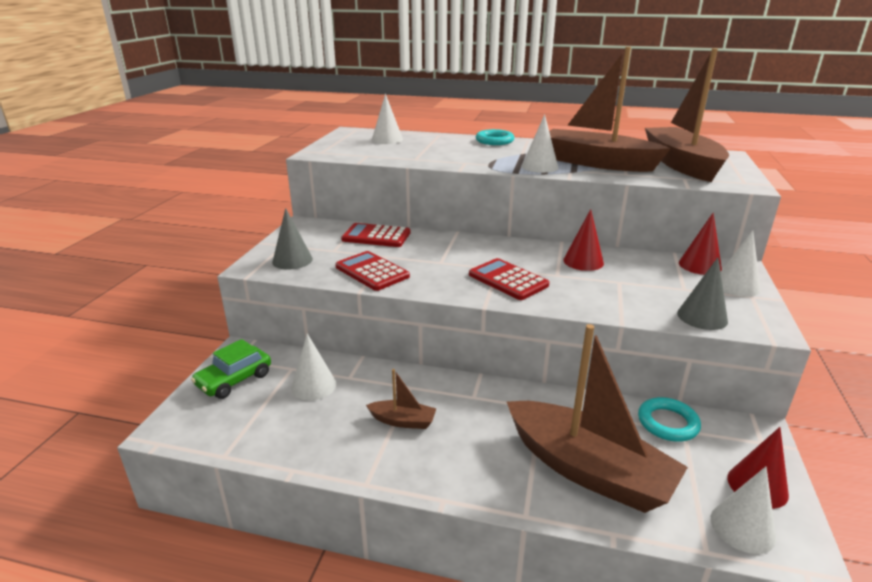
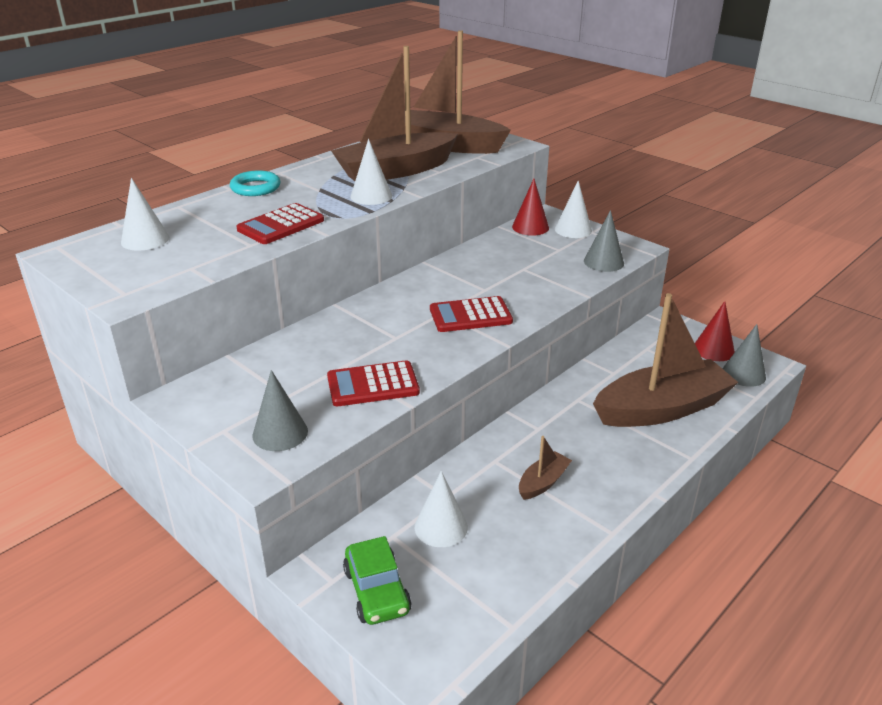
camera: 60 degrees left, 5 degrees up
red calculator [341,223,410,247] -> red calculator moved to [236,203,324,244]
red cone [563,209,604,271] -> none
turquoise ring [638,397,701,442] -> none
white cone [711,467,776,554] -> grey cone [723,324,766,387]

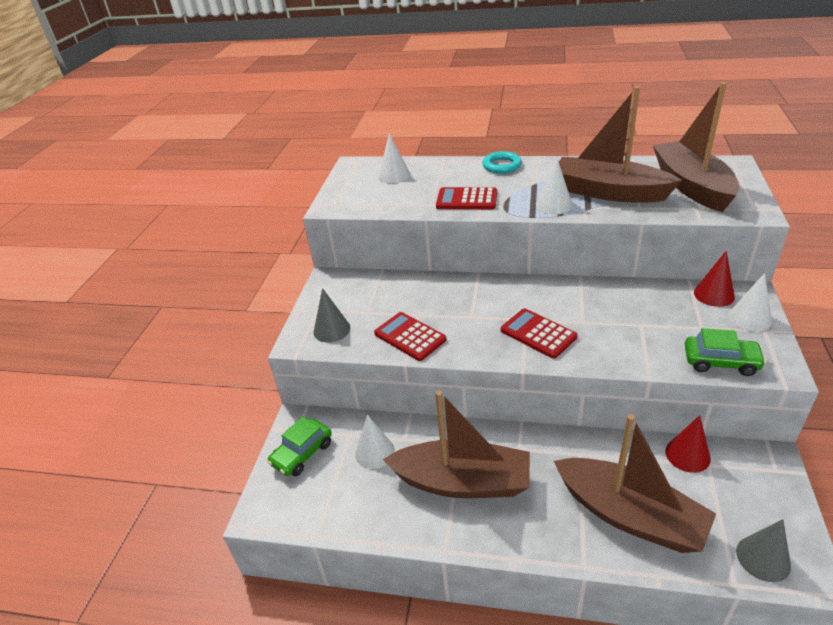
camera: 60 degrees right, 5 degrees up
brown boat [519,436,572,500] -> brown boat [383,391,530,498], size x2.33
grey cone [584,210,624,272] -> green car [685,328,766,376]
red cone [695,301,735,361] -> red cone moved to [665,415,711,473]

